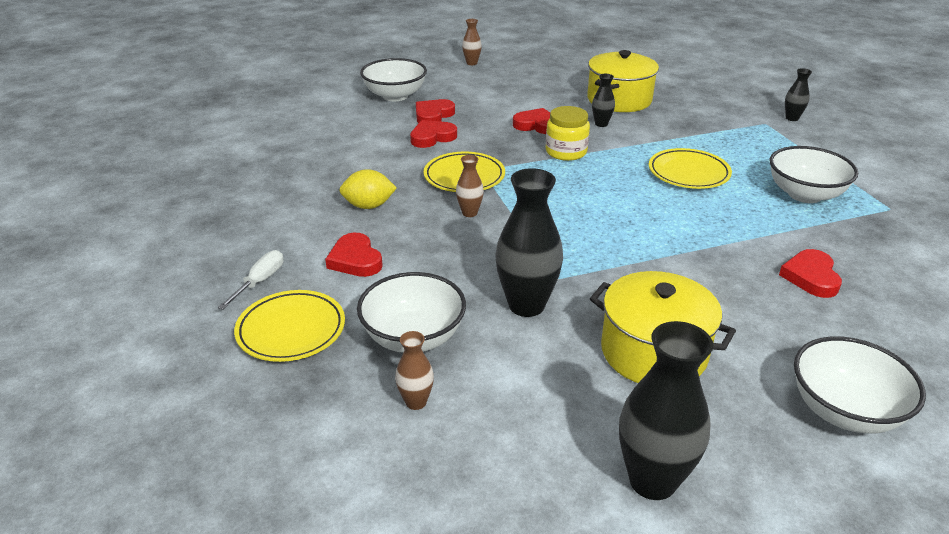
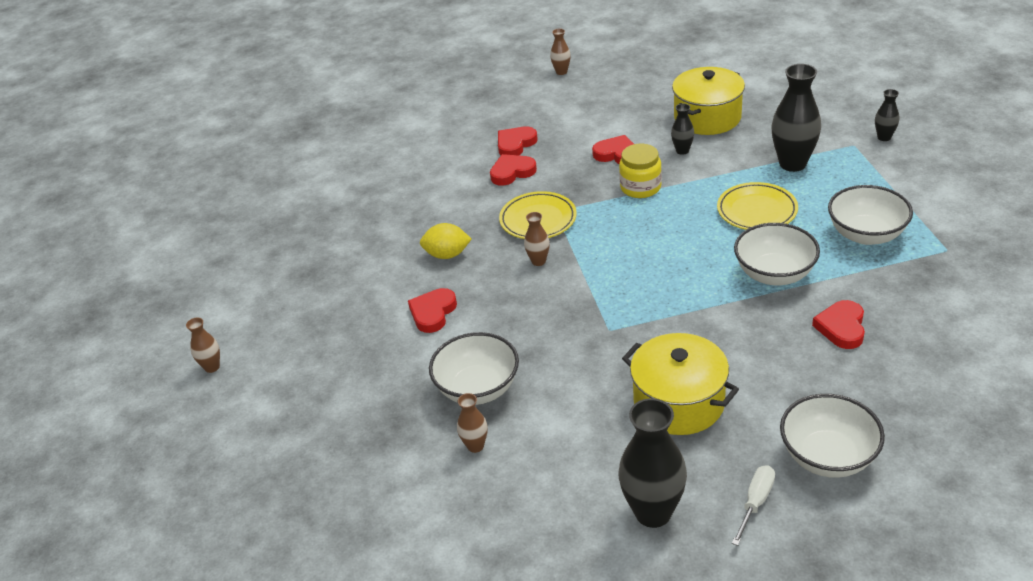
camera: 10 degrees right, 5 degrees up
white screwdriver [218,250,283,309] -> white screwdriver moved to [732,465,775,546]
yellow plate [234,290,345,362] -> none
red heart [325,233,383,277] -> red heart turned 45 degrees clockwise [408,288,457,333]
white bowl [360,58,427,101] -> white bowl moved to [734,223,820,285]
black vase [495,168,563,317] -> black vase moved to [771,64,821,172]
none -> brown vase [186,318,220,373]

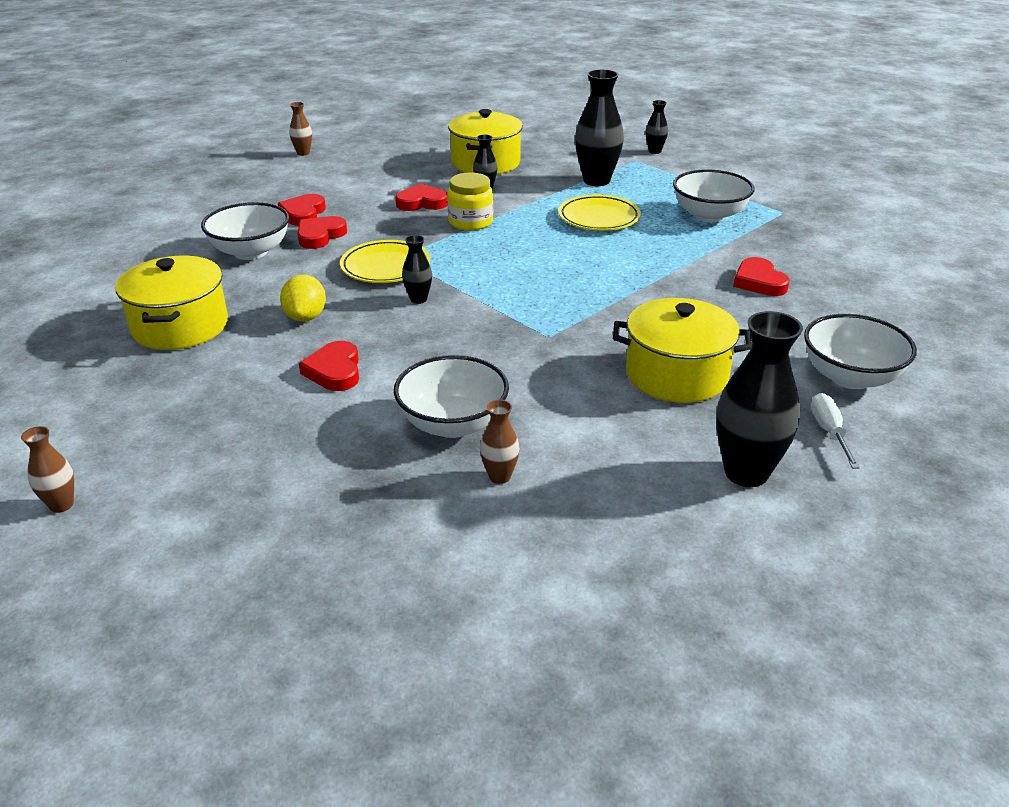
camera: 35 degrees left, 5 degrees down
yellow lemon [420,223,472,259] -> yellow lemon turned 60 degrees counterclockwise [280,275,326,322]
brown vase [524,212,550,266] -> black vase [402,235,432,304]
white bowl [734,223,820,285] -> white bowl moved to [201,202,289,260]
none -> yellow pot [115,256,228,350]

